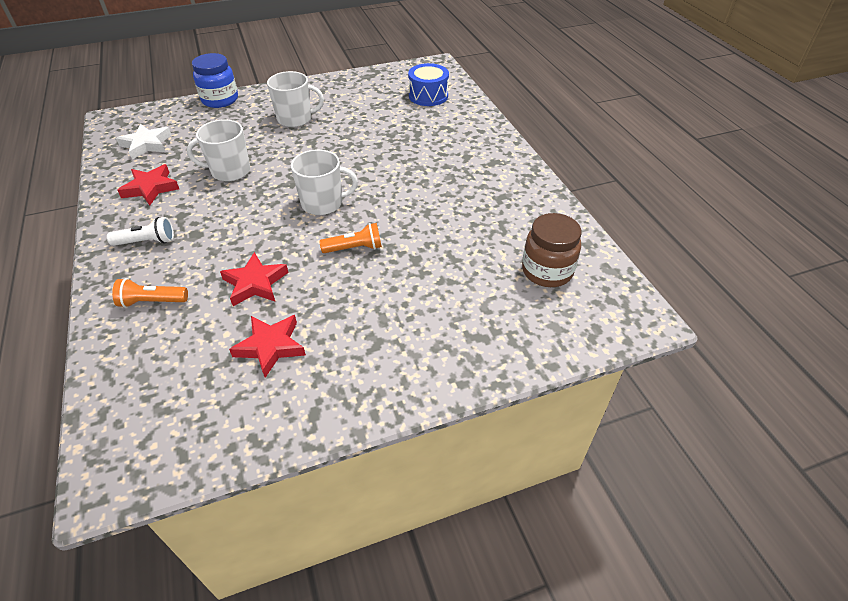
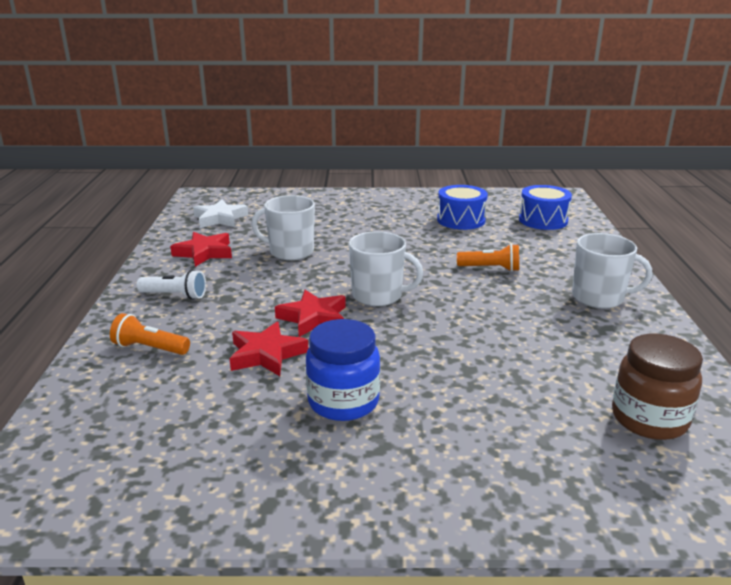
camera: 20 degrees right, 20 degrees down
blue jar [192,53,238,108] -> blue jar moved to [306,319,380,421]
red star [229,315,306,378] -> red star moved to [275,290,346,337]
white mug [267,71,324,127] -> white mug moved to [572,233,652,308]
orange flashlight [319,223,382,253] -> orange flashlight moved to [457,244,519,272]
none -> blue drum [437,185,488,230]

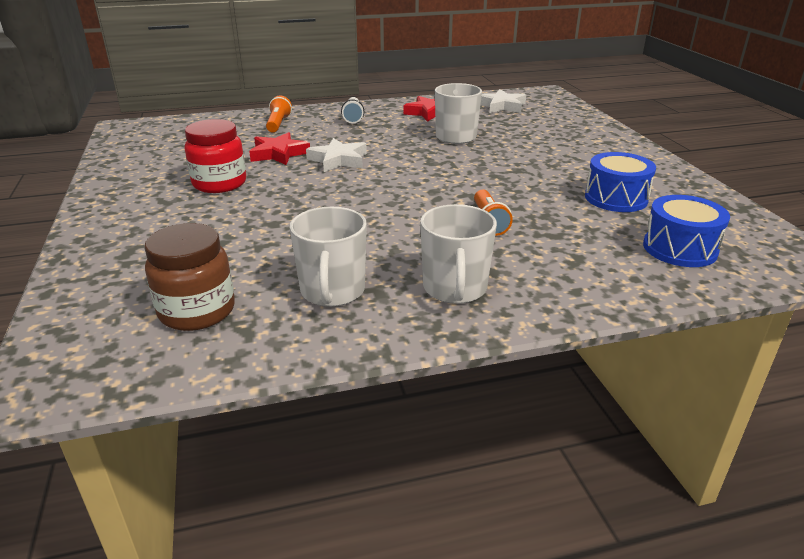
camera: 75 degrees right, 5 degrees up
red star [275,290,346,337] -> white star [306,138,367,172]
blue jar [306,319,380,421] -> red jar [185,119,246,193]
white mug [349,231,423,306] -> white mug moved to [290,207,367,307]

